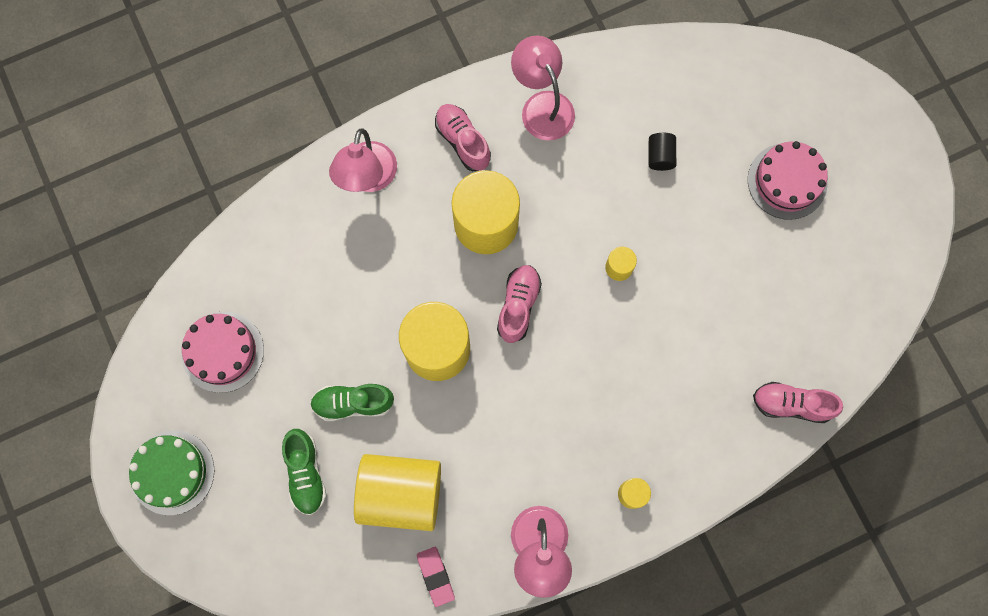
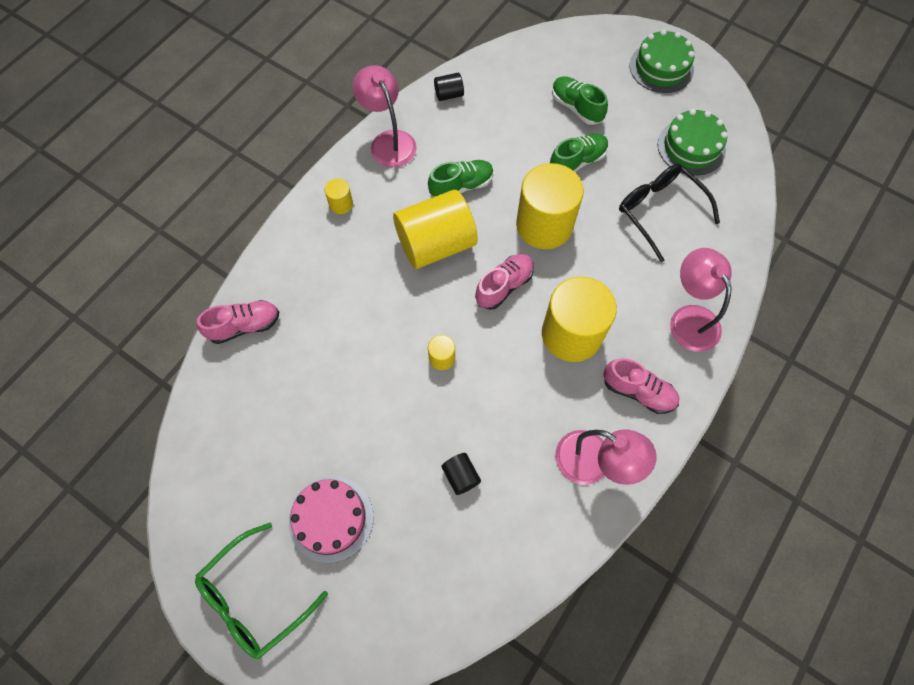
camera: 150 degrees right, 10 degrees down
pink cake [181,312,264,393] -> green cake [658,109,728,176]
yellow cylinder [354,454,441,531] -> yellow cylinder moved to [393,190,478,269]
pink eraser [417,547,455,607] -> black cylinder [434,73,464,101]
pink shoe [497,265,542,343] -> pink shoe turned 120 degrees counterclockwise [475,254,534,310]
none -> green glasses [195,523,328,659]
none -> green shoe [428,160,494,197]
none -> black glasses [619,164,720,262]

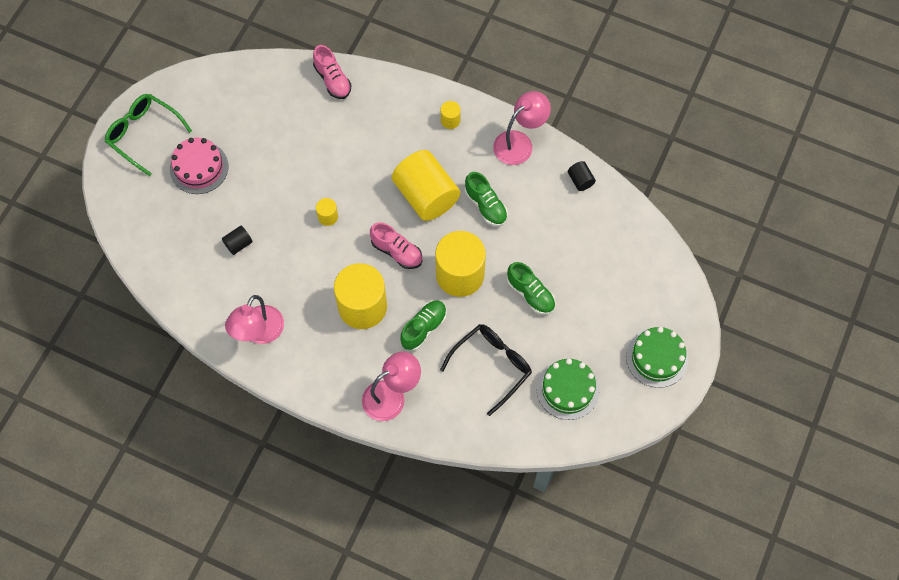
camera: 80 degrees right, 0 degrees up
green shoe [552,76,608,125] -> green shoe moved to [400,301,447,351]
pink shoe [603,358,679,414] -> none

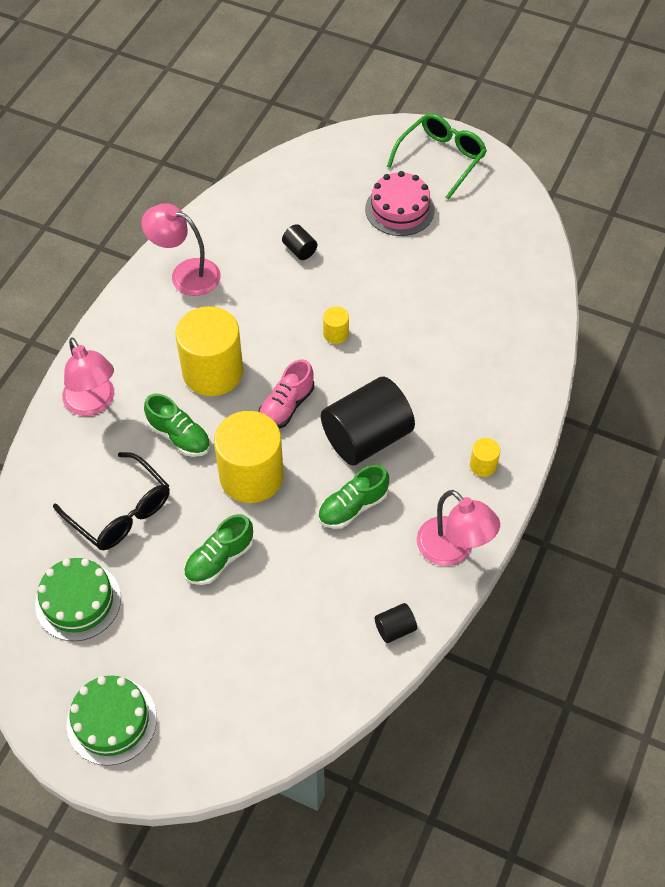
camera: 90 degrees right, 10 degrees down
pink shoe [313,45,352,99] -> none
yellow cylinder [392,150,460,221] -> black cylinder [321,377,415,465]

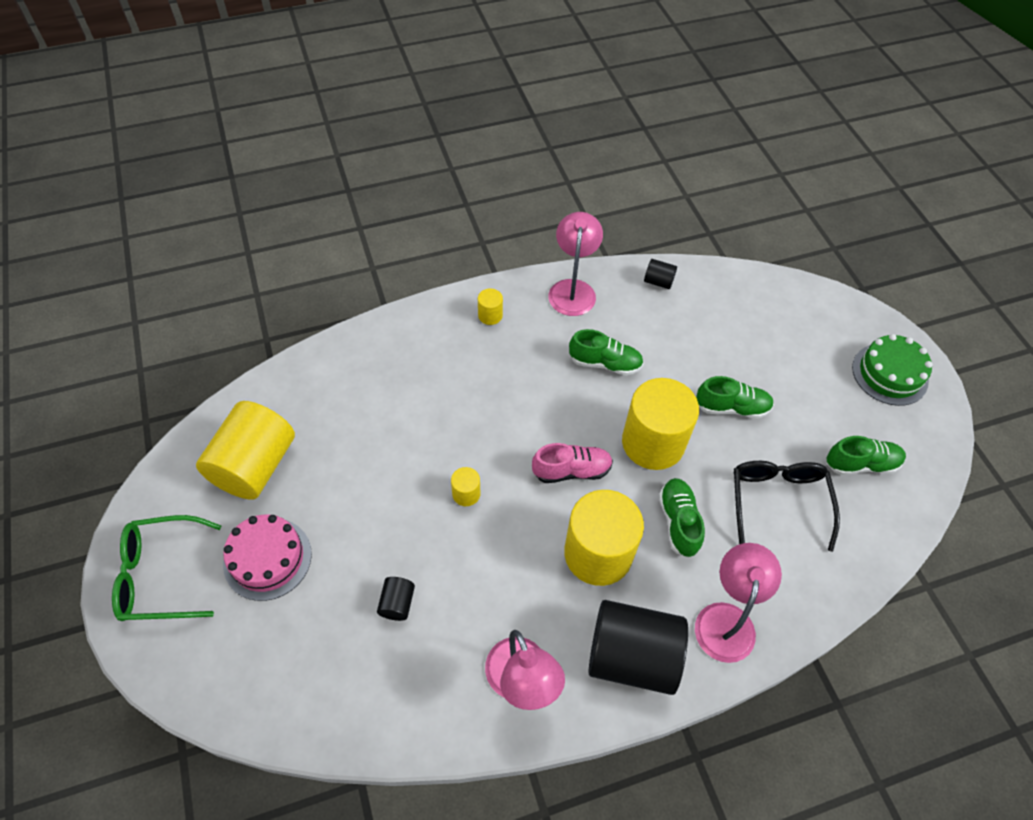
camera: 135 degrees left, 0 degrees up
green cake [35,558,121,641] -> green shoe [826,436,906,475]
black cylinder [321,377,415,465] -> black cylinder moved to [588,600,688,695]
none -> yellow cylinder [196,401,295,500]

